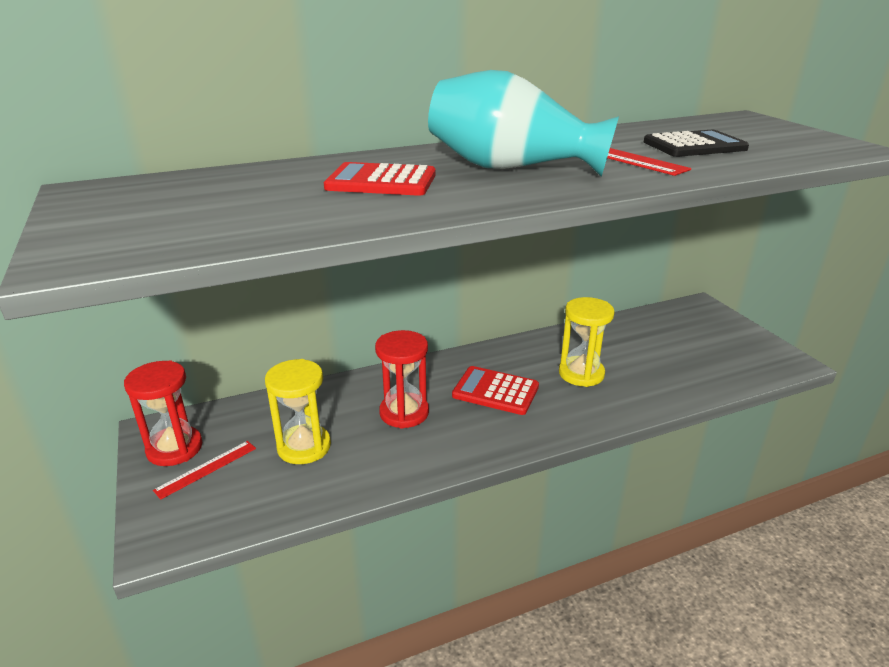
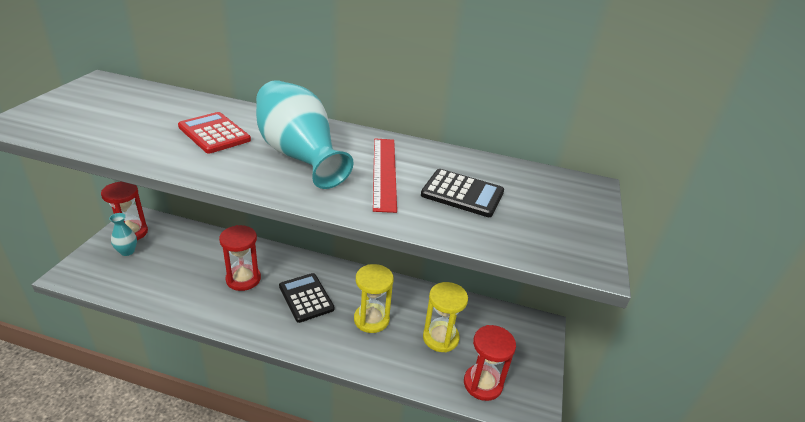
camera: 35 degrees right, 5 degrees up
red ruler [153,441,256,500] -> turquoise vase [109,213,137,256]
yellow hourglass [265,359,331,464] -> yellow hourglass moved to [423,282,468,352]
red calculator [452,366,539,415] -> black calculator [279,273,335,323]
none -> red hourglass [464,325,516,401]

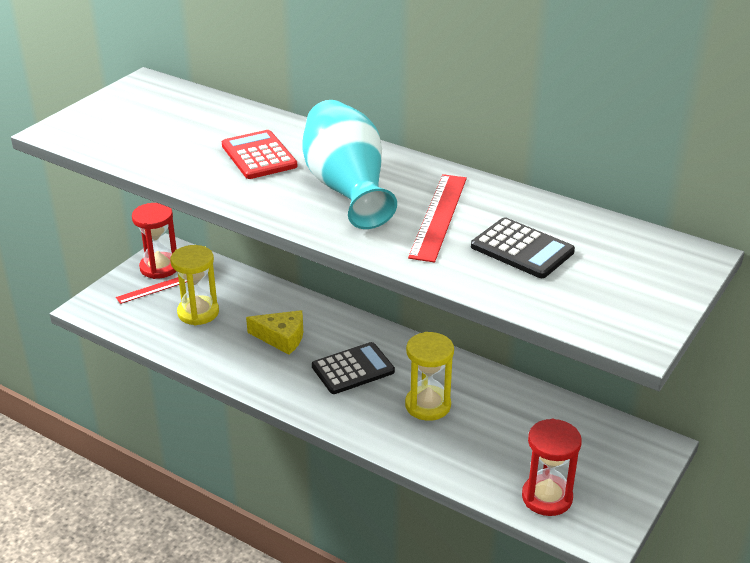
camera: 20 degrees right, 0 degrees up
turquoise vase [109,213,137,256] -> red ruler [116,277,187,304]
red hourglass [219,225,261,291] -> yellow cheese [246,310,303,355]
black calculator [279,273,335,323] -> black calculator turned 75 degrees clockwise [312,342,395,394]
yellow hourglass [423,282,468,352] -> yellow hourglass moved to [170,245,219,325]

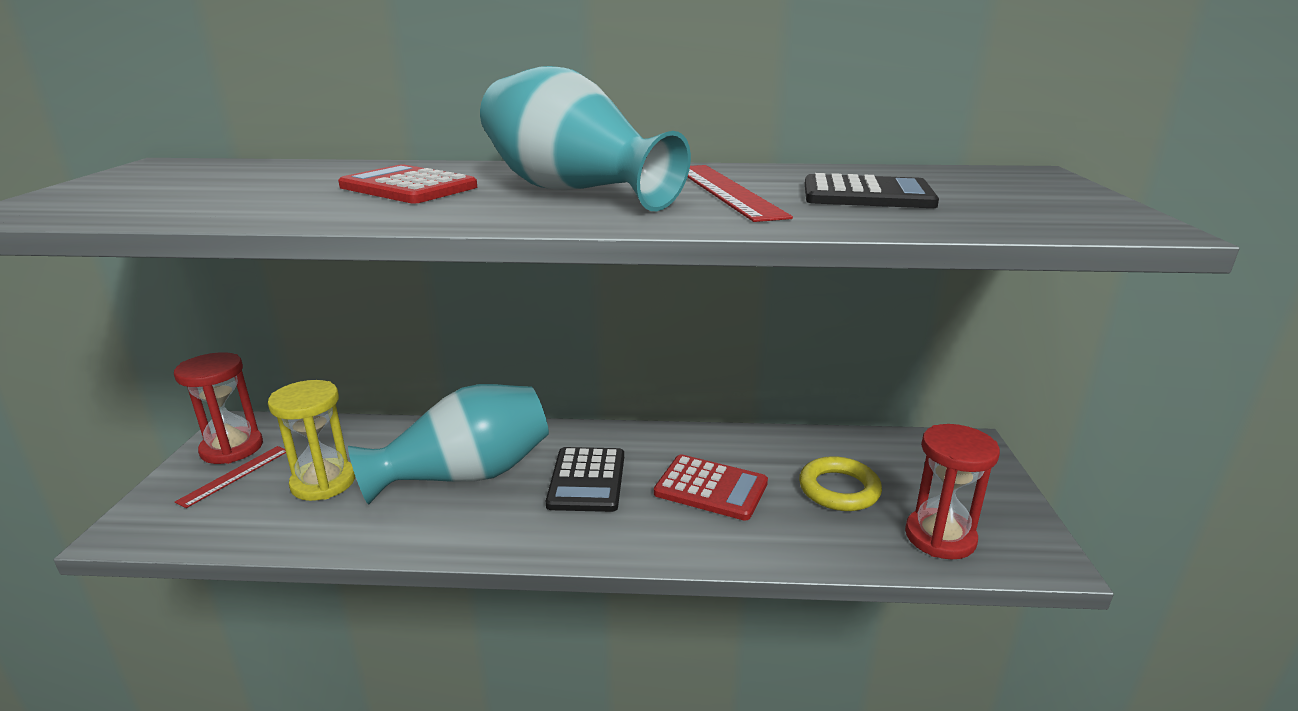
camera: 30 degrees left, 10 degrees down
yellow cheese [246,310,303,355] -> turquoise vase [348,384,549,505]
black calculator [312,342,395,394] -> black calculator turned 150 degrees clockwise [546,447,624,512]
yellow hourglass [405,332,454,421] -> red calculator [654,454,768,521]
none -> yellow ring [799,456,882,511]

